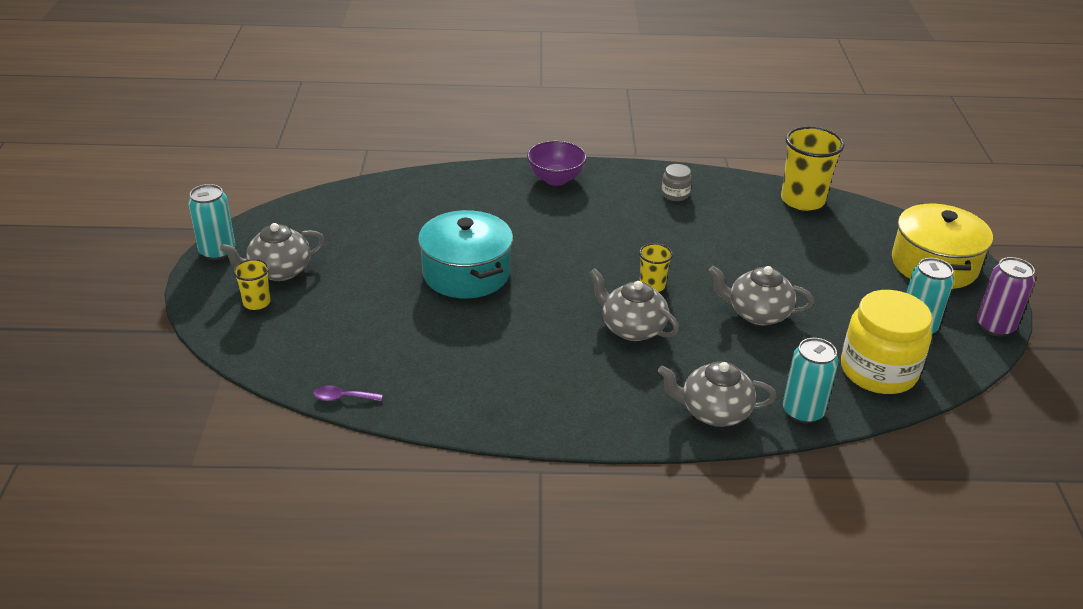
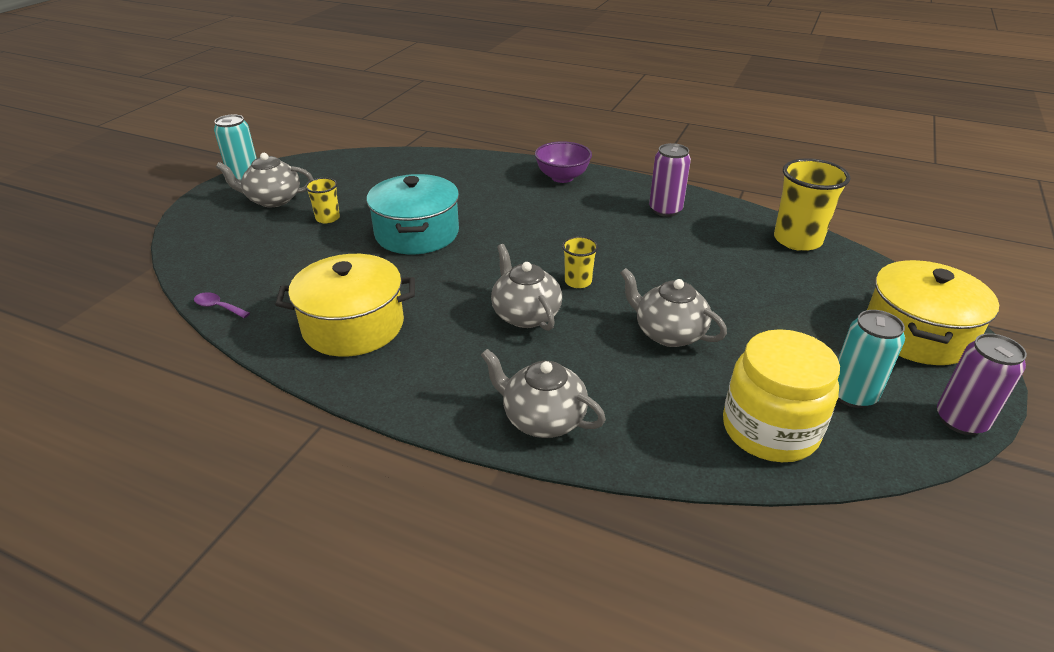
camera: 25 degrees right, 0 degrees up
yellow cup [233,259,270,310] -> yellow cup moved to [305,178,340,224]
grey jar [661,164,692,201] -> purple can [649,143,691,217]
turquoise can [783,338,838,424] -> none
none -> yellow pot [275,254,415,357]

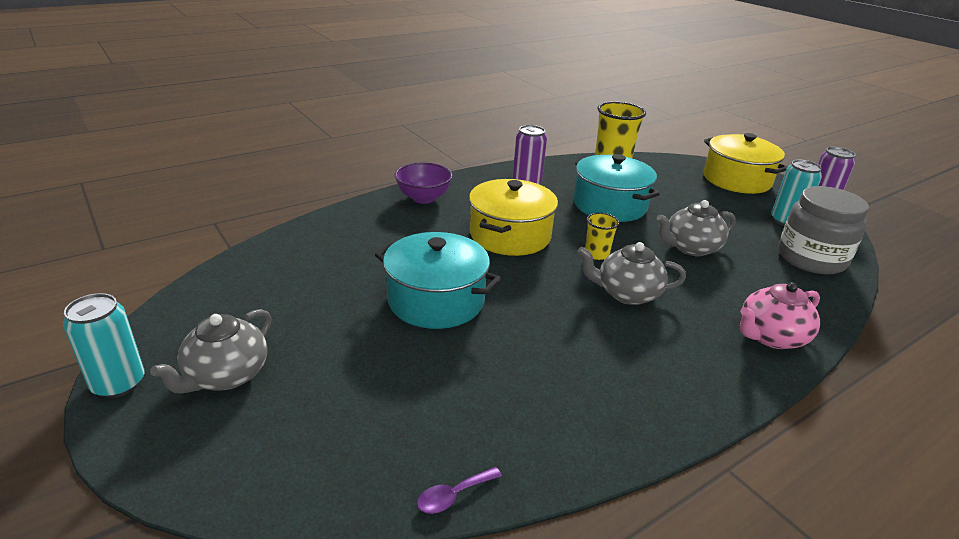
camera: 60 degrees left, 5 degrees down
yellow pot [275,254,415,357] -> yellow pot moved to [469,179,558,256]
yellow cup [305,178,340,224] -> none
grey teapot [481,349,606,438] -> pink teapot [740,282,820,349]
yellow jar [723,329,840,462] -> grey jar [778,186,869,274]
none -> turquoise pot [574,154,660,222]

